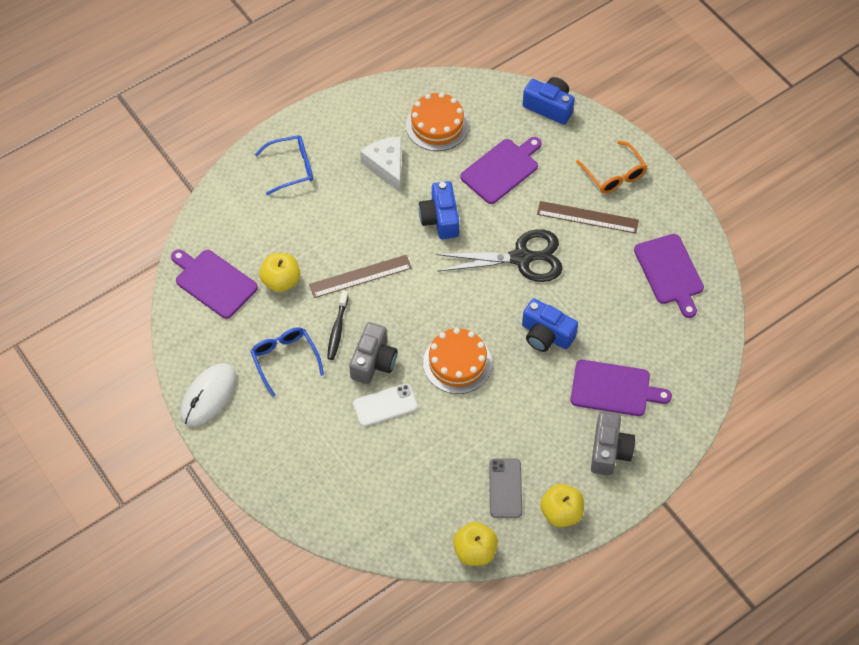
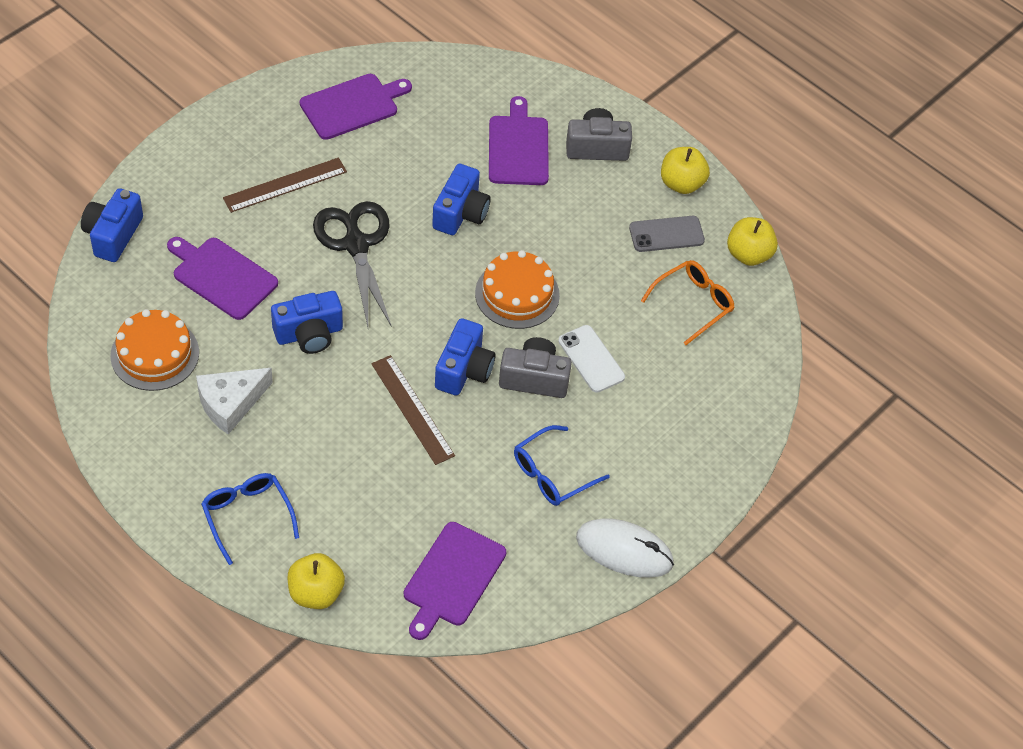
camera: 105 degrees left, 5 degrees down
yellow apple [259,253,300,292] -> yellow apple moved to [288,553,345,609]
black toothbrush [327,291,349,360] -> none
brown ruler [537,201,639,233] -> brown ruler turned 60 degrees clockwise [223,157,347,213]
orange glasses [576,141,647,193] -> orange glasses moved to [641,260,735,345]
none -> blue camera [435,318,496,396]

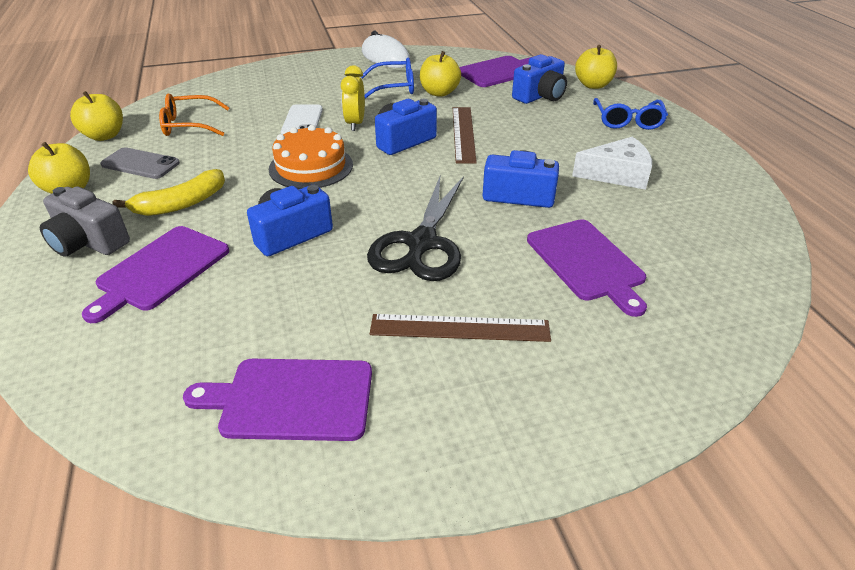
camera: 145 degrees left, 15 degrees down
blue camera [81,188,143,262] -> blue camera moved to [512,54,567,104]
orange cake [110,309,199,391] -> none
grey camera [499,337,572,398] -> yellow clock [341,65,365,131]
none -> yellow banana [113,169,225,216]
none -> yellow apple [420,51,461,97]

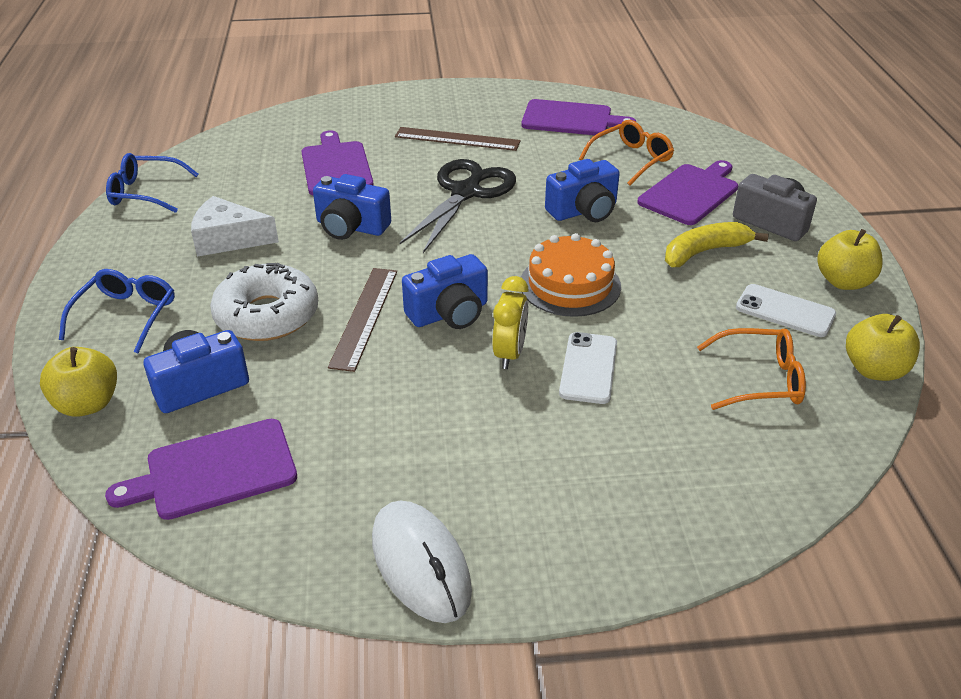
camera: 170 degrees left, 0 degrees up
grey phone [100,147,180,179] -> white phone [736,284,836,337]
blue glasses [361,58,414,98] -> blue glasses moved to [106,153,199,213]
yellow apple [420,51,461,97] -> none
none -> white donut [210,263,318,341]
none -> orange glasses [579,120,674,186]

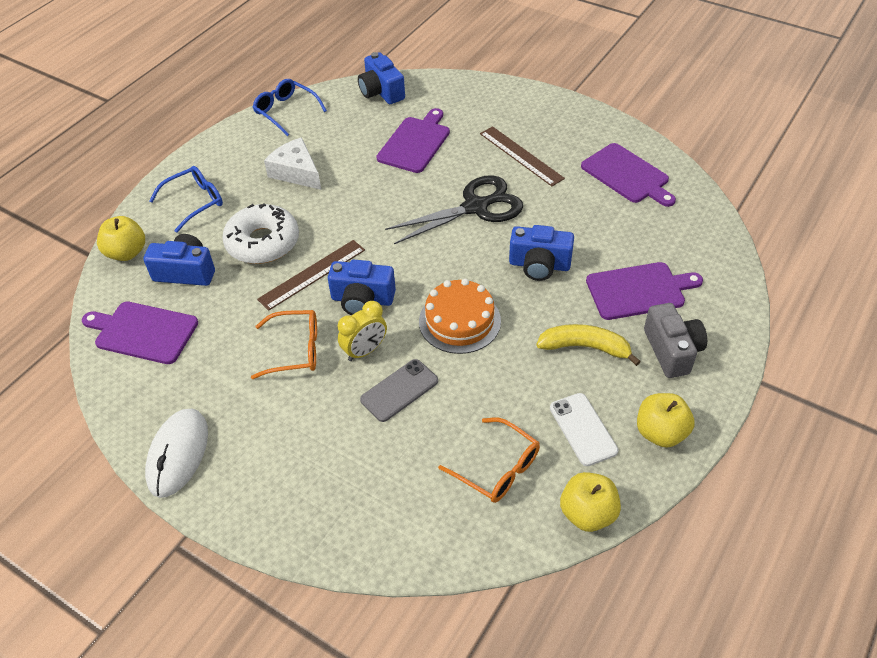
camera: 40 degrees right, 10 degrees up
blue camera [313,174,391,240] -> blue camera moved to [358,52,405,104]
white phone [559,332,617,404] -> grey phone [360,359,438,422]
orange glasses [579,120,674,186] -> orange glasses moved to [251,310,317,379]

